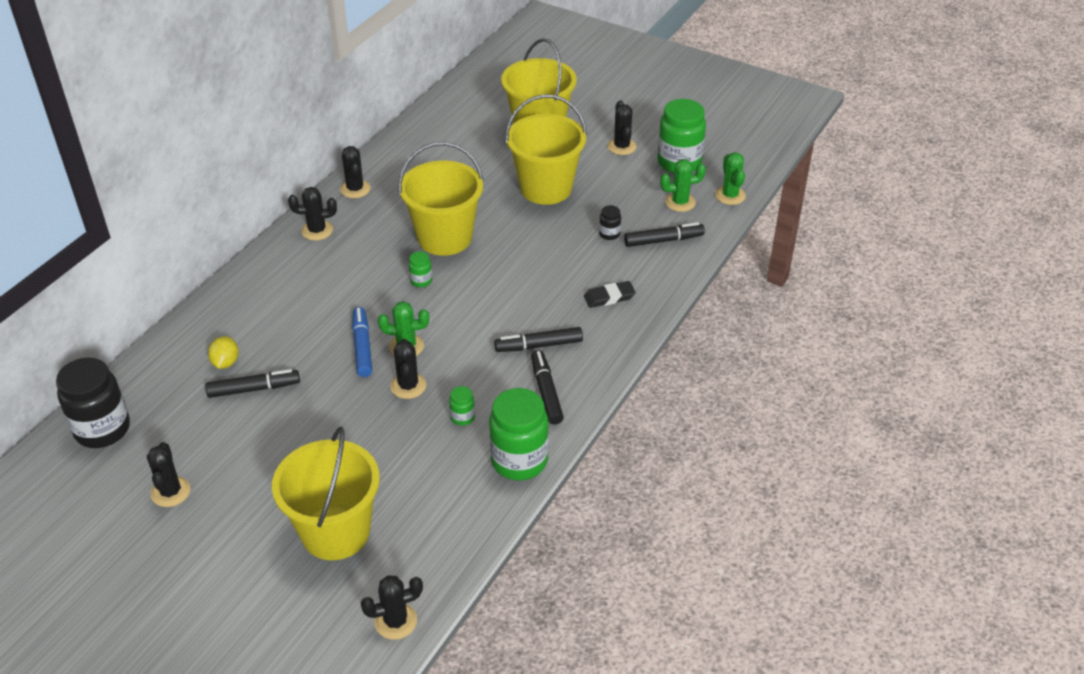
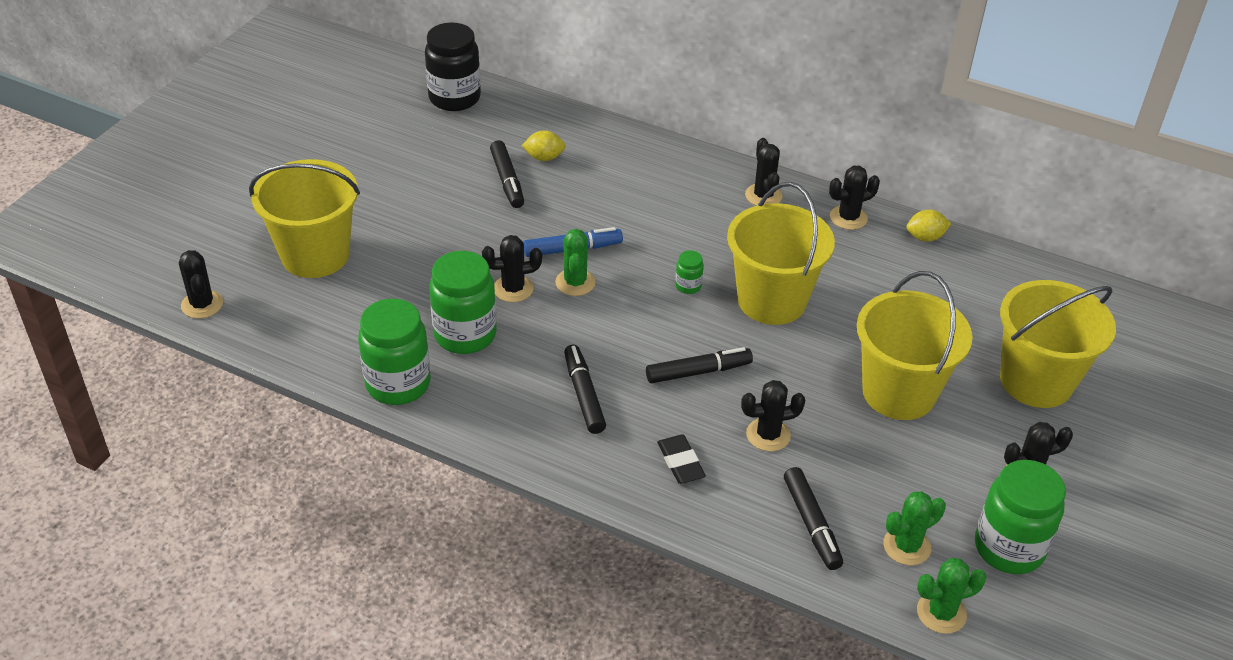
camera: 85 degrees right, 0 degrees up
black cactus [147,442,190,507] -> black cactus moved to [741,380,805,451]
green jar [449,386,475,426] -> green jar [429,251,497,354], size x2.25
black marker [531,350,564,424] -> black marker moved to [646,347,753,383]
black jar [599,205,621,240] -> none
green cactus [660,159,706,212] -> green cactus turned 75 degrees clockwise [883,491,946,566]
none -> yellow lemon [906,210,951,241]

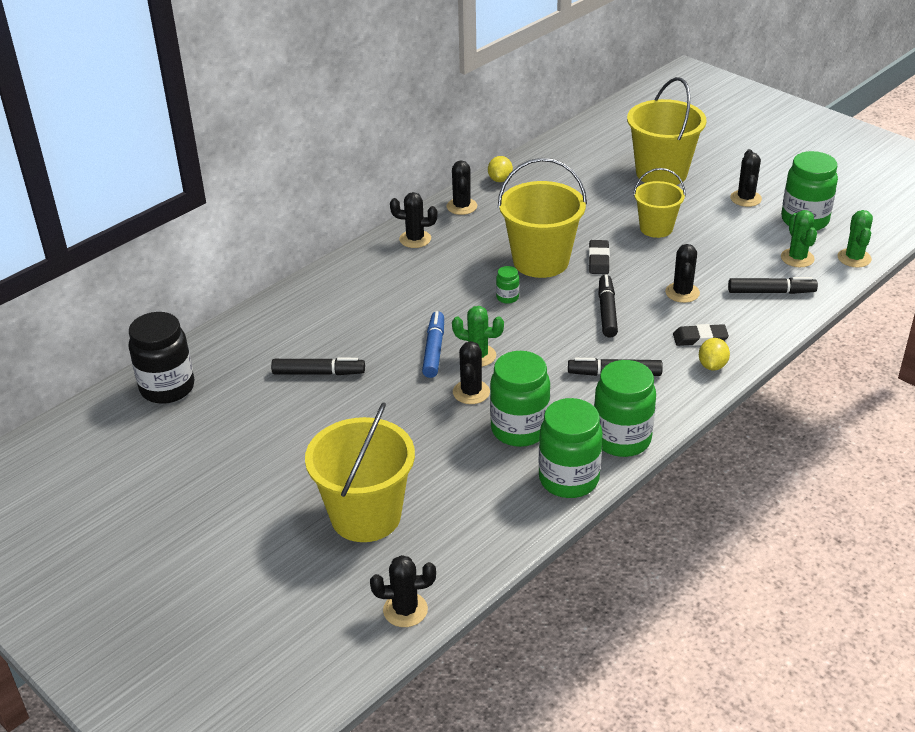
camera: 70 degrees left, 5 degrees down
yellow lemon [522,130,566,161] -> yellow lemon moved to [699,338,730,371]
yellow bucket [857,271,972,420] -> yellow bucket [633,168,686,238], size x0.61
none -> black eraser [589,240,610,274]
none -> green jar [594,360,656,457]

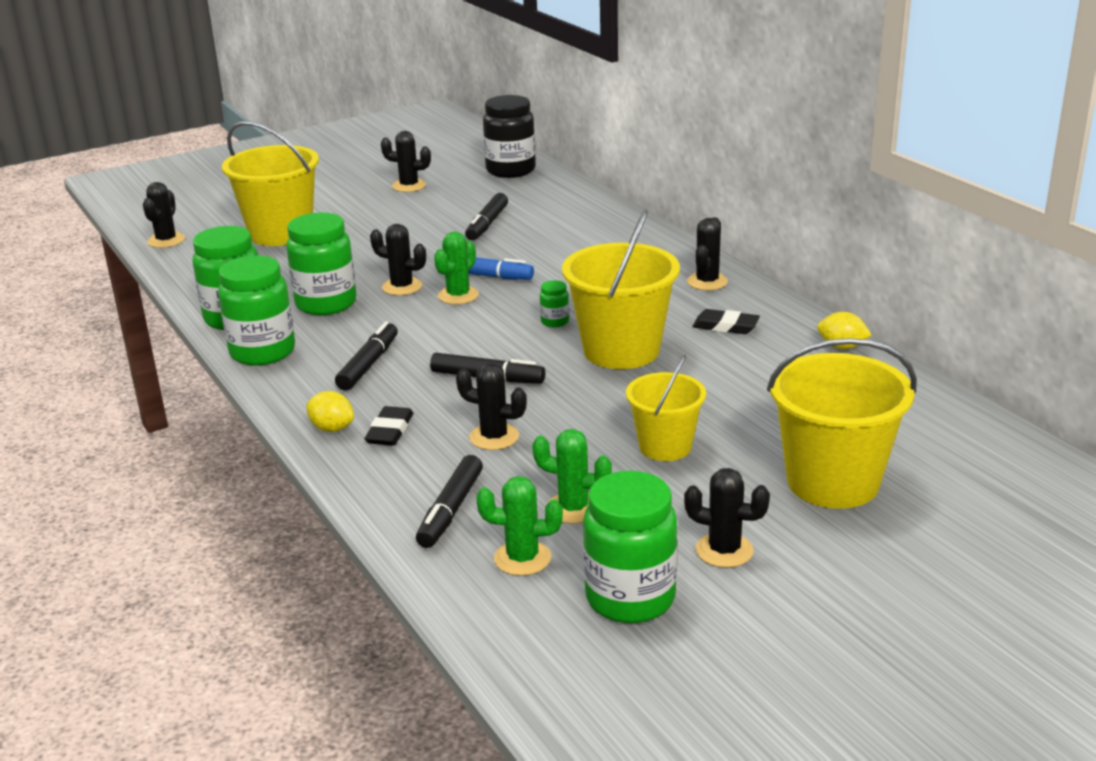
camera: 105 degrees right, 10 degrees down
black cactus [447,160,477,215] -> black cactus moved to [381,131,431,192]
black eraser [589,240,610,274] -> black eraser moved to [692,309,760,334]
green cactus [838,210,873,268] -> green cactus moved to [532,429,612,524]

